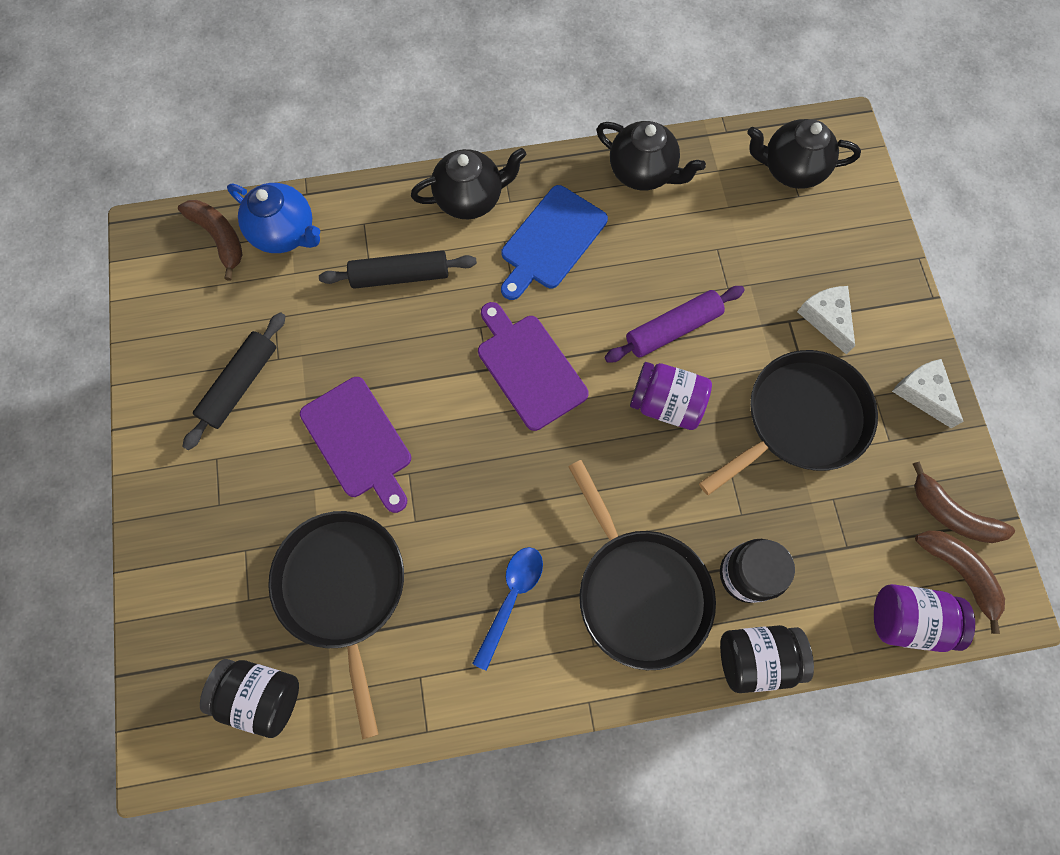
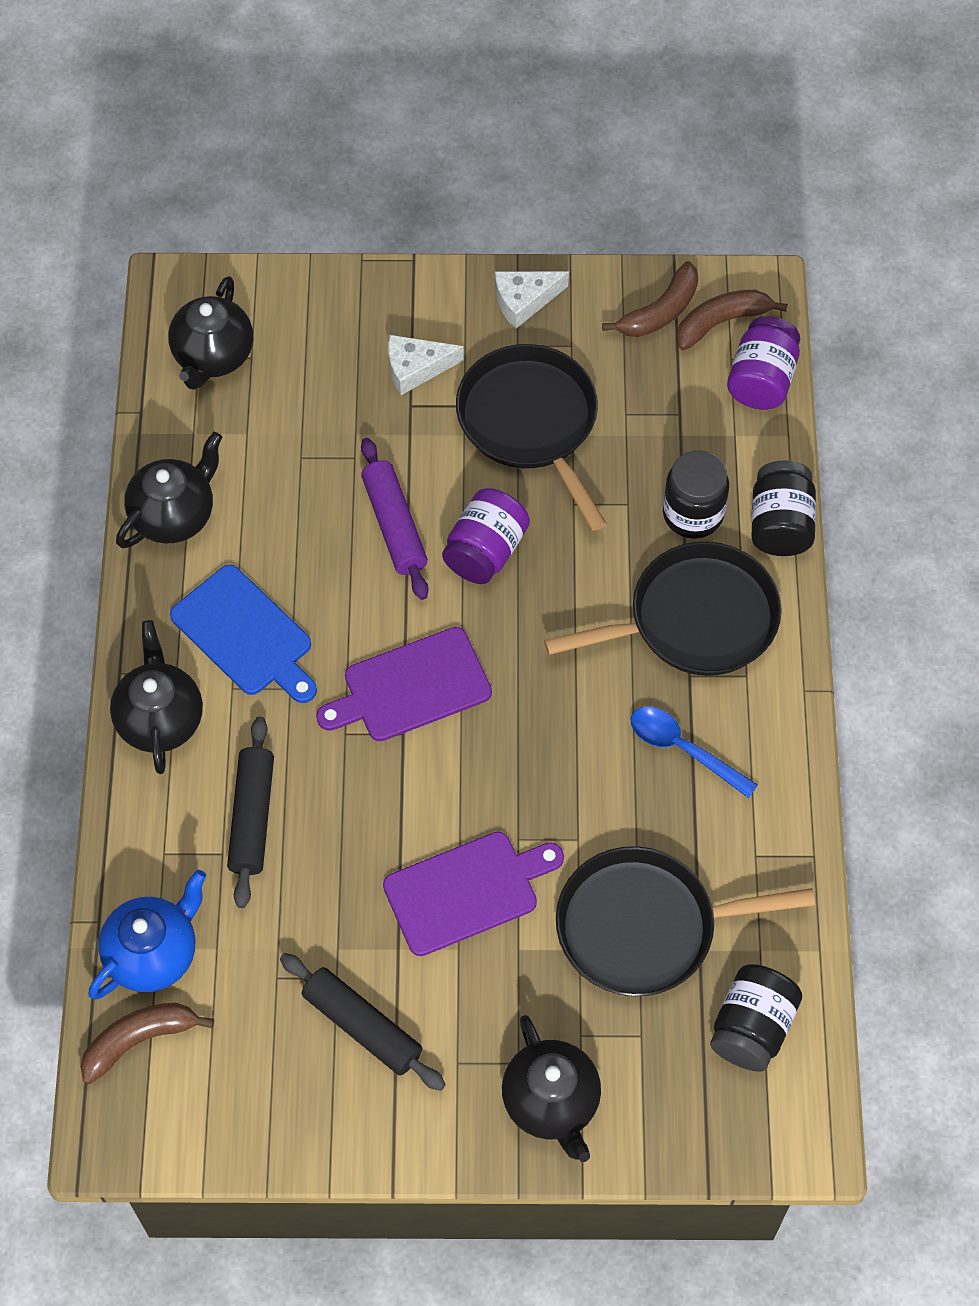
camera: 80 degrees left, 10 degrees down
none -> black teapot [502,1015,601,1162]

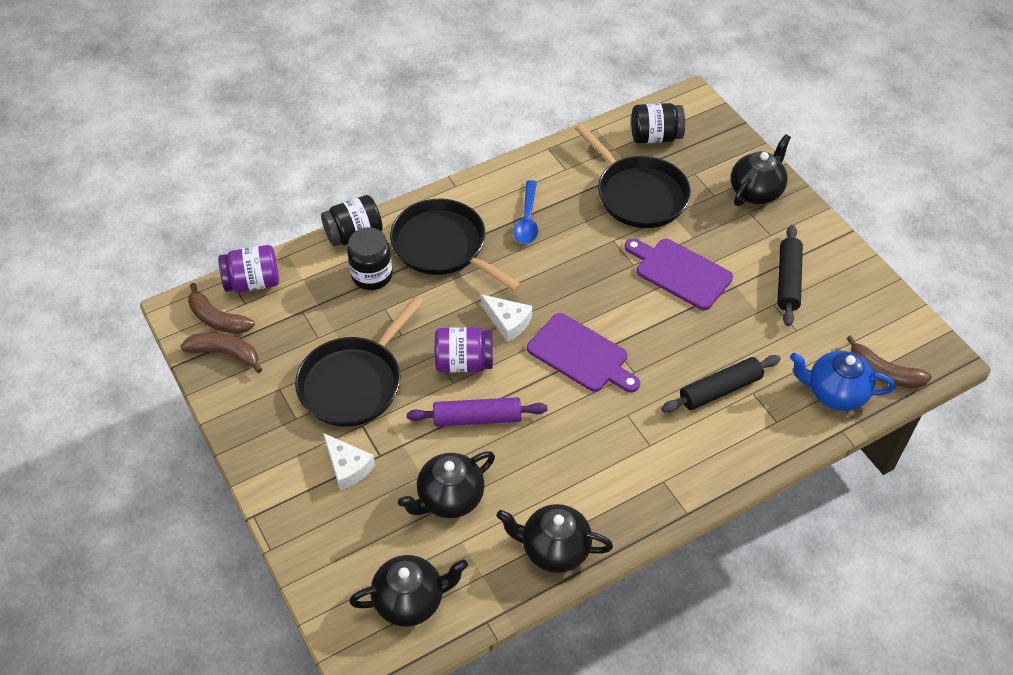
camera: 120 degrees left, 10 degrees down
black teapot [110,620,203,774] -> black teapot moved to [398,451,495,518]
blue cutting board [170,565,317,703] -> none
purple rolling pin [361,438,428,600] -> purple rolling pin turned 45 degrees clockwise [407,397,548,426]
white cheese [495,271,569,329] -> white cheese moved to [481,294,532,342]

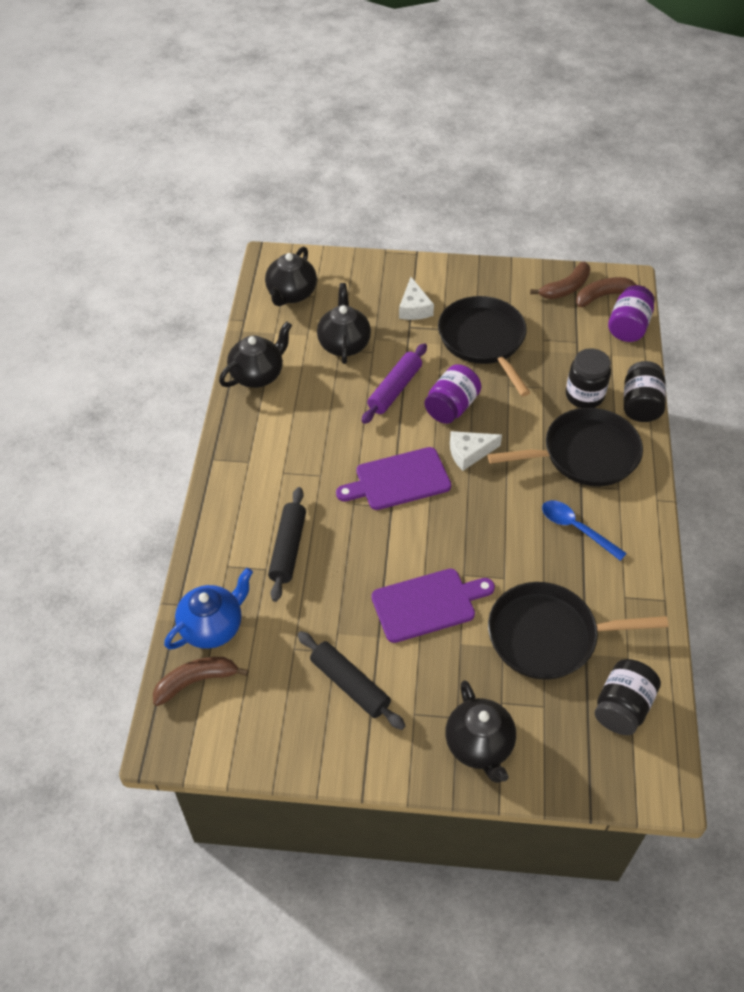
camera: 125 degrees right, 0 degrees up
white cheese [323,433,375,491] -> white cheese turned 90 degrees counterclockwise [399,277,434,320]

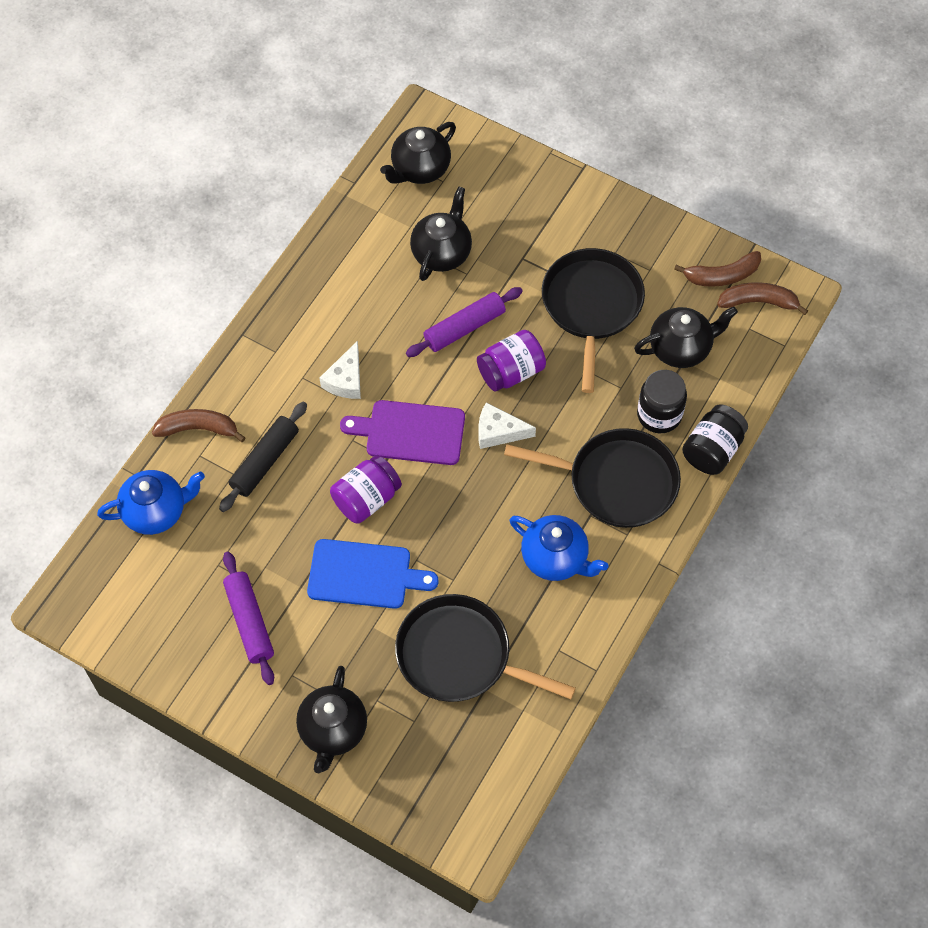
camera: 25 degrees right, 10 degrees up
brown banana [153,657,249,706] -> brown banana moved to [152,409,245,442]
black teapot [219,321,292,388] -> black teapot moved to [634,307,738,368]
black rolling pin [297,631,405,730] -> purple rolling pin [223,552,274,685]
purple cutting board [371,569,495,643] -> blue cutting board [307,539,438,609]
white cheese [399,277,434,320] -> white cheese moved to [320,341,361,399]
blue spoon [542,500,627,561] -> blue teapot [509,515,609,581]
black jar [595,659,661,735] -> none
purple jar [608,285,654,342] -> purple jar moved to [330,455,402,524]

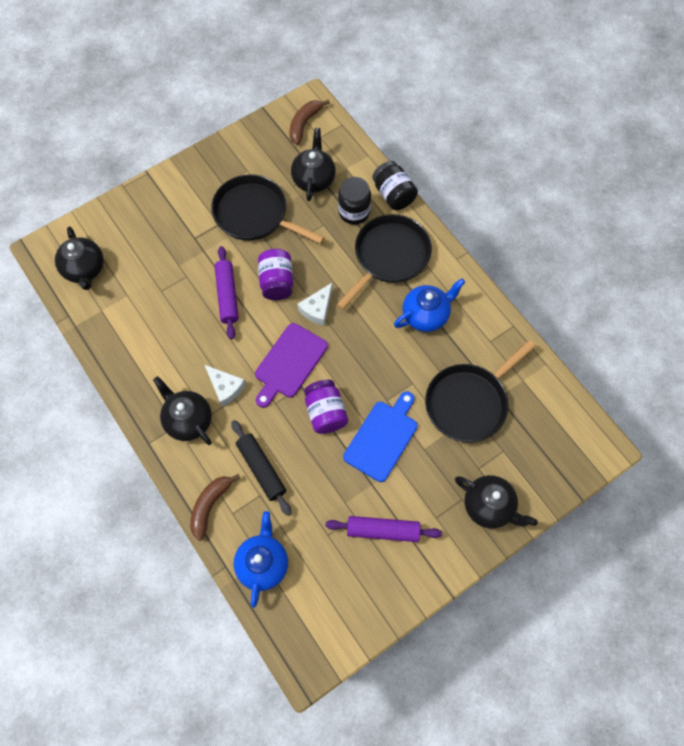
camera: 65 degrees left, 5 degrees up
black teapot [410,186,472,281] -> black teapot moved to [153,376,212,445]
brown banana [674,251,761,287] -> none

